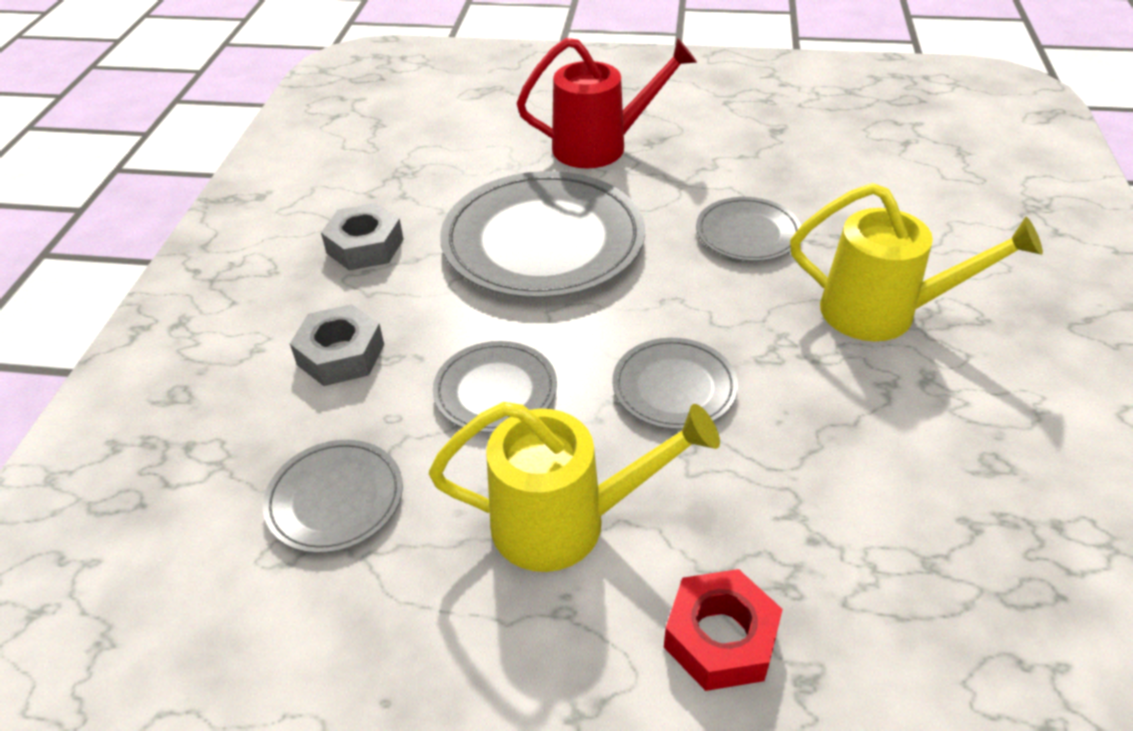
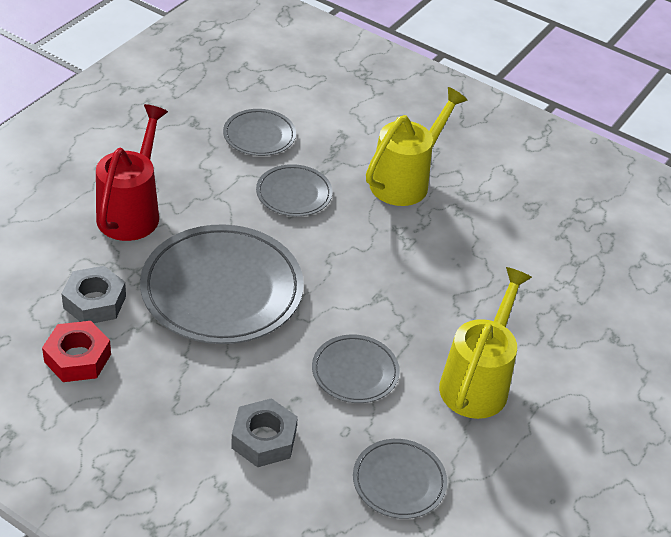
camera: 70 degrees left, 0 degrees up
grey nut [321,203,404,271] -> grey nut moved to [61,266,126,323]
grey plate [612,338,738,430] -> grey plate moved to [223,109,296,156]
red nut [664,569,783,691] -> red nut moved to [42,321,111,382]

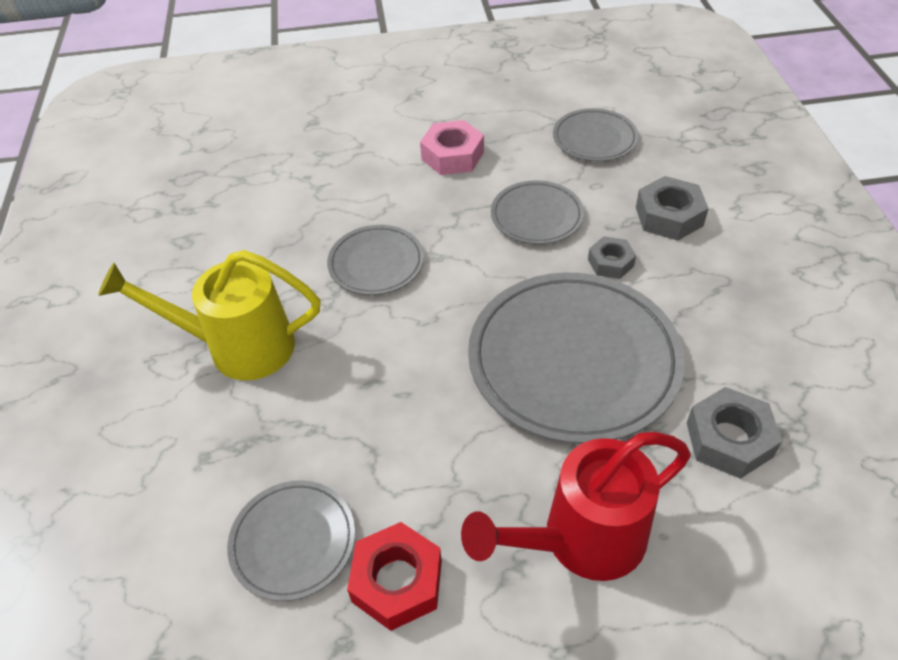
camera: 125 degrees left, 5 degrees up
red nut [42,321,111,382] -> red nut moved to [347,522,442,631]
grey plate [256,164,333,217] -> grey plate moved to [327,225,424,295]
yellow watering can [439,267,532,419] -> pink nut [420,120,484,175]
none -> grey nut [588,236,636,279]

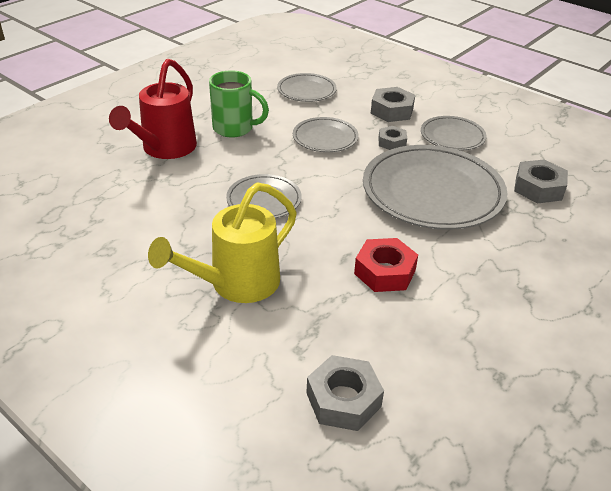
camera: 45 degrees left, 10 degrees down
grey plate [227,480,355,601] -> grey plate moved to [421,116,486,151]
red nut [347,522,442,631] -> red nut moved to [354,238,418,292]
pink nut [420,120,484,175] -> green mug [209,70,269,138]
red watering can [461,432,691,581] -> red watering can moved to [109,59,197,159]
none -> grey nut [307,355,384,431]

